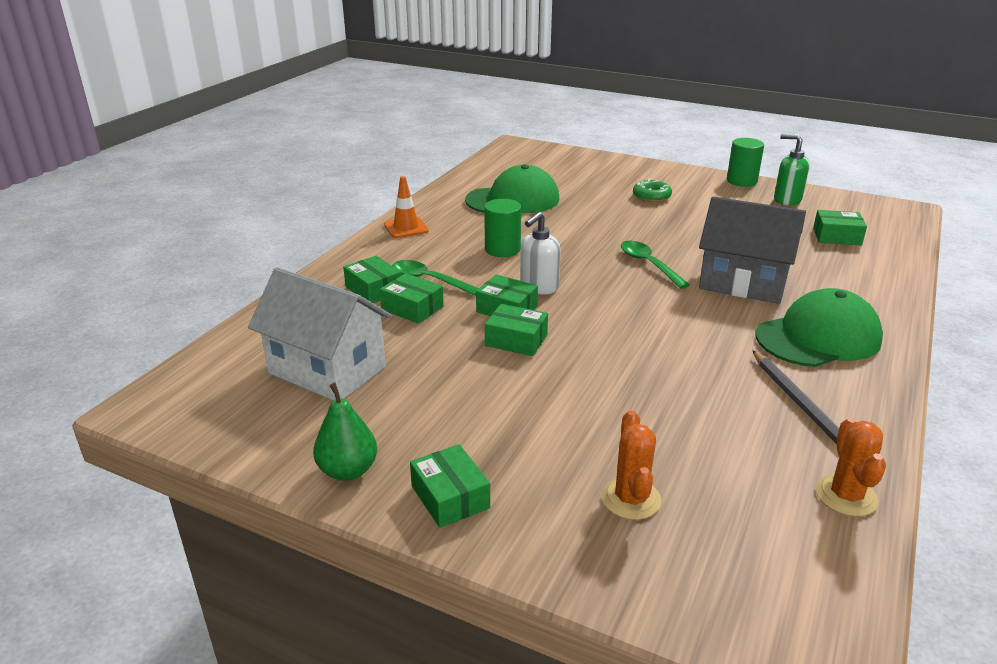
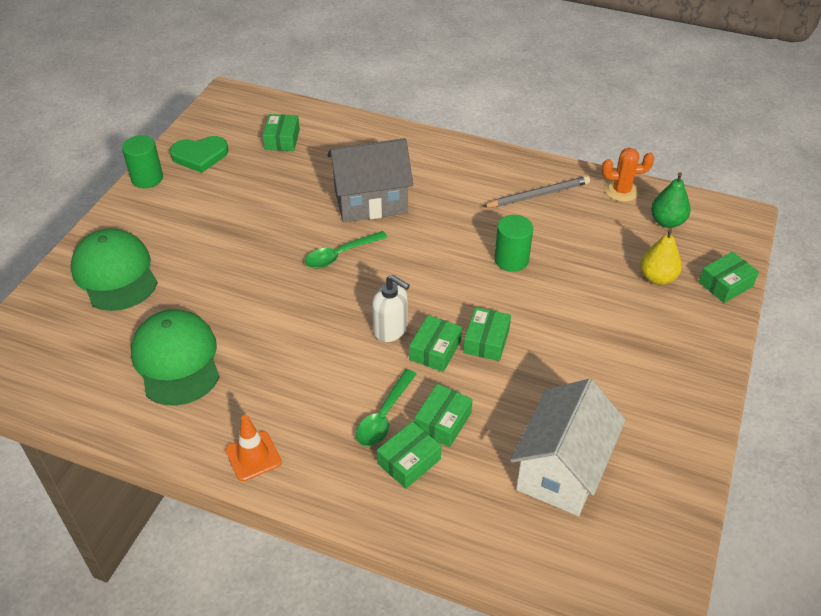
camera: 95 degrees left, 15 degrees up
green pear [313,383,377,481] -> green pear moved to [651,172,691,228]
green box [410,444,490,528] -> green box moved to [699,252,759,303]
green cylinder [484,199,521,257] -> green cylinder moved to [494,215,533,272]
orange cactus [601,410,661,520] -> yellow pear [640,228,682,285]
green donut [633,179,672,202] -> none
grey house [699,196,806,304] -> grey house turned 60 degrees clockwise [327,138,413,222]
green cap [755,288,883,367] -> green cap moved to [70,228,158,311]
green soap dispenser [774,134,809,205] -> green heart [170,136,228,173]

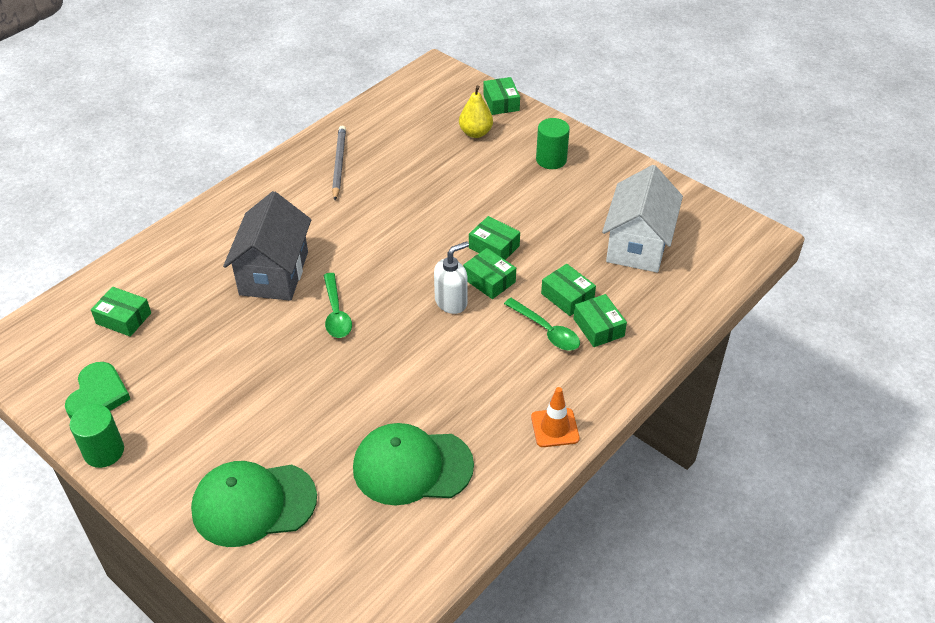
camera: 70 degrees left, 0 degrees up
green cylinder [494,215,533,272] -> green cylinder moved to [536,118,570,169]
white house [510,379,626,516] -> white house turned 60 degrees clockwise [602,165,683,273]
orange cactus [602,148,655,202] -> none
green pear [651,172,691,228] -> none

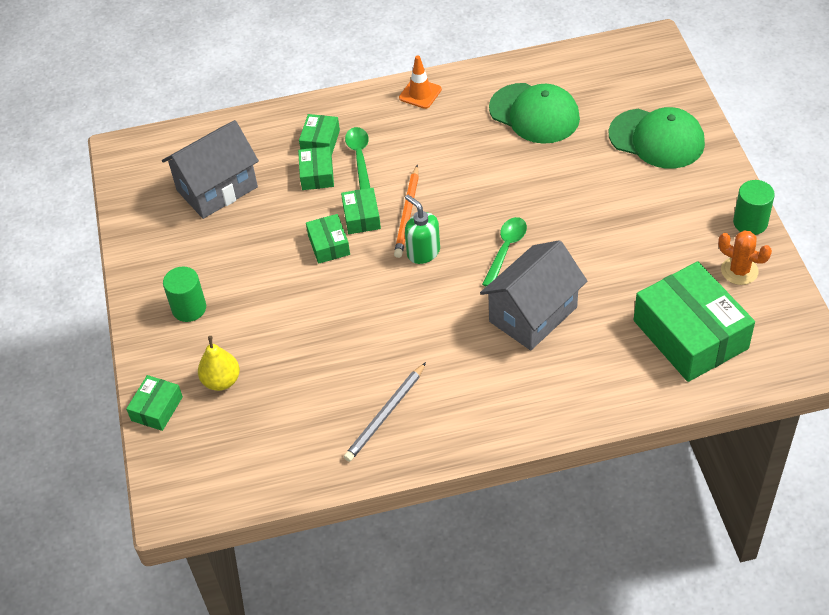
camera: 140 degrees left, 5 degrees up
green heart [65,362,130,419] -> orange cactus [718,230,772,285]
green box [91,287,151,337] -> green box [634,261,755,382], size x2.12
white soap dispenser [434,241,469,314] -> orange pencil [394,165,419,258]
white house [602,165,683,273] -> grey house [162,120,259,219]
none -> green soap dispenser [405,195,440,264]

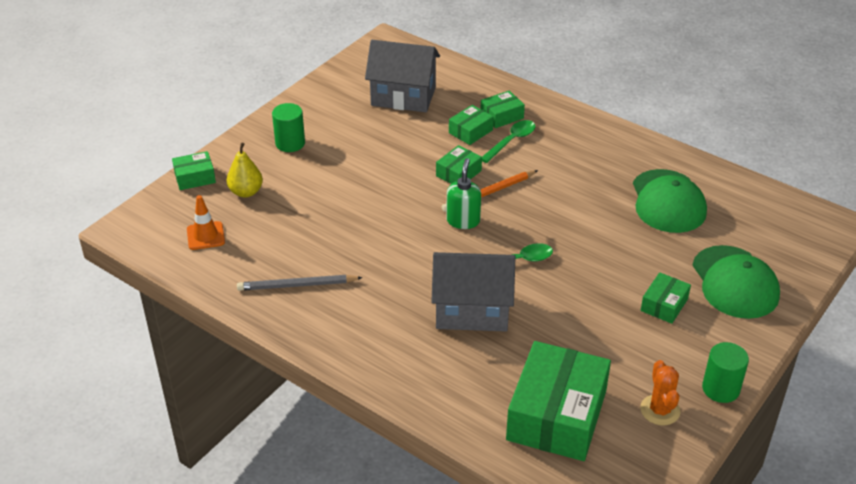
camera: 45 degrees right, 10 degrees down
green box [306,214,350,264] -> green box moved to [641,272,691,324]
orange traffic cone [399,55,442,109] -> orange traffic cone moved to [187,195,225,250]

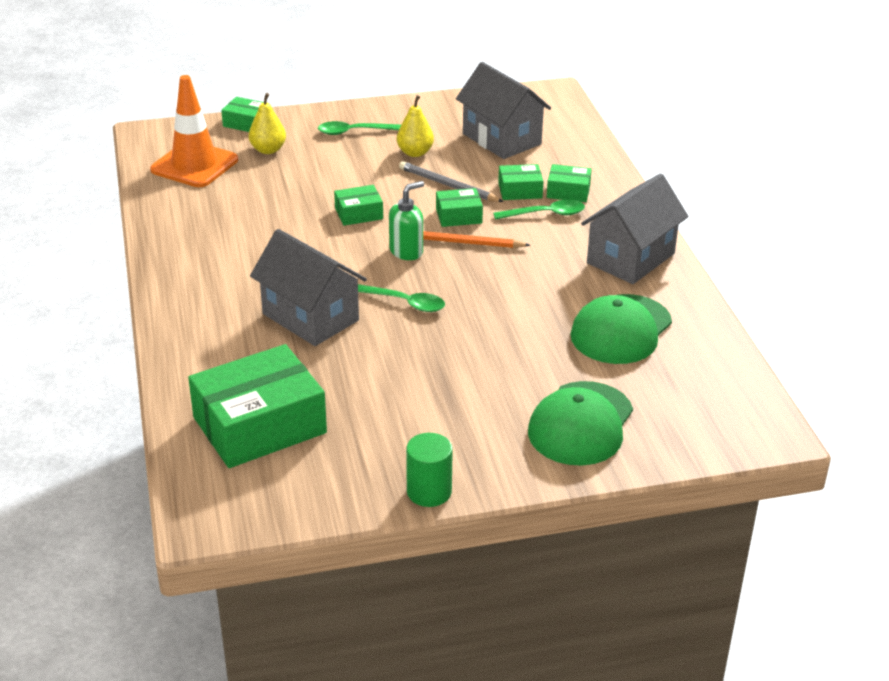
camera: 40 degrees right, 5 degrees down
orange traffic cone [187,195,225,250] -> orange traffic cone [150,75,238,187], size x1.85
grey pencil [237,275,363,291] -> grey pencil moved to [399,161,504,202]
green cylinder [272,103,305,152] -> green spoon [318,121,401,135]
orange cactus [640,360,681,425] -> none
green box [641,272,691,324] -> green box moved to [334,185,383,226]
none -> yellow pear [397,95,434,157]
none -> grey house [581,173,689,284]

